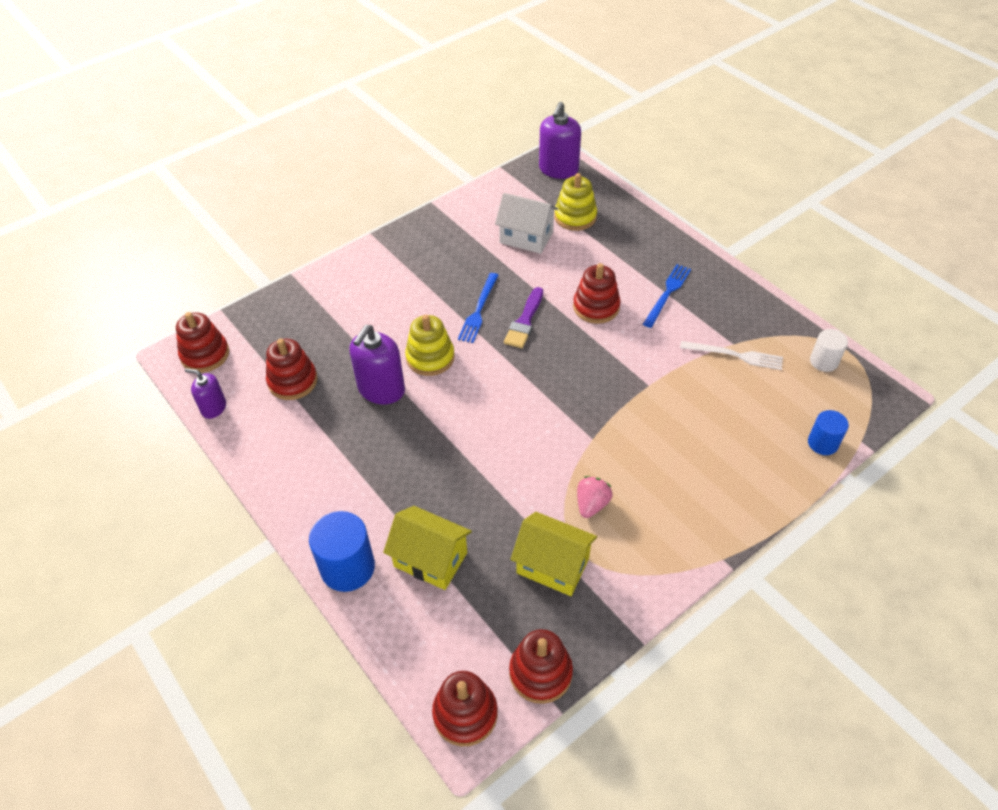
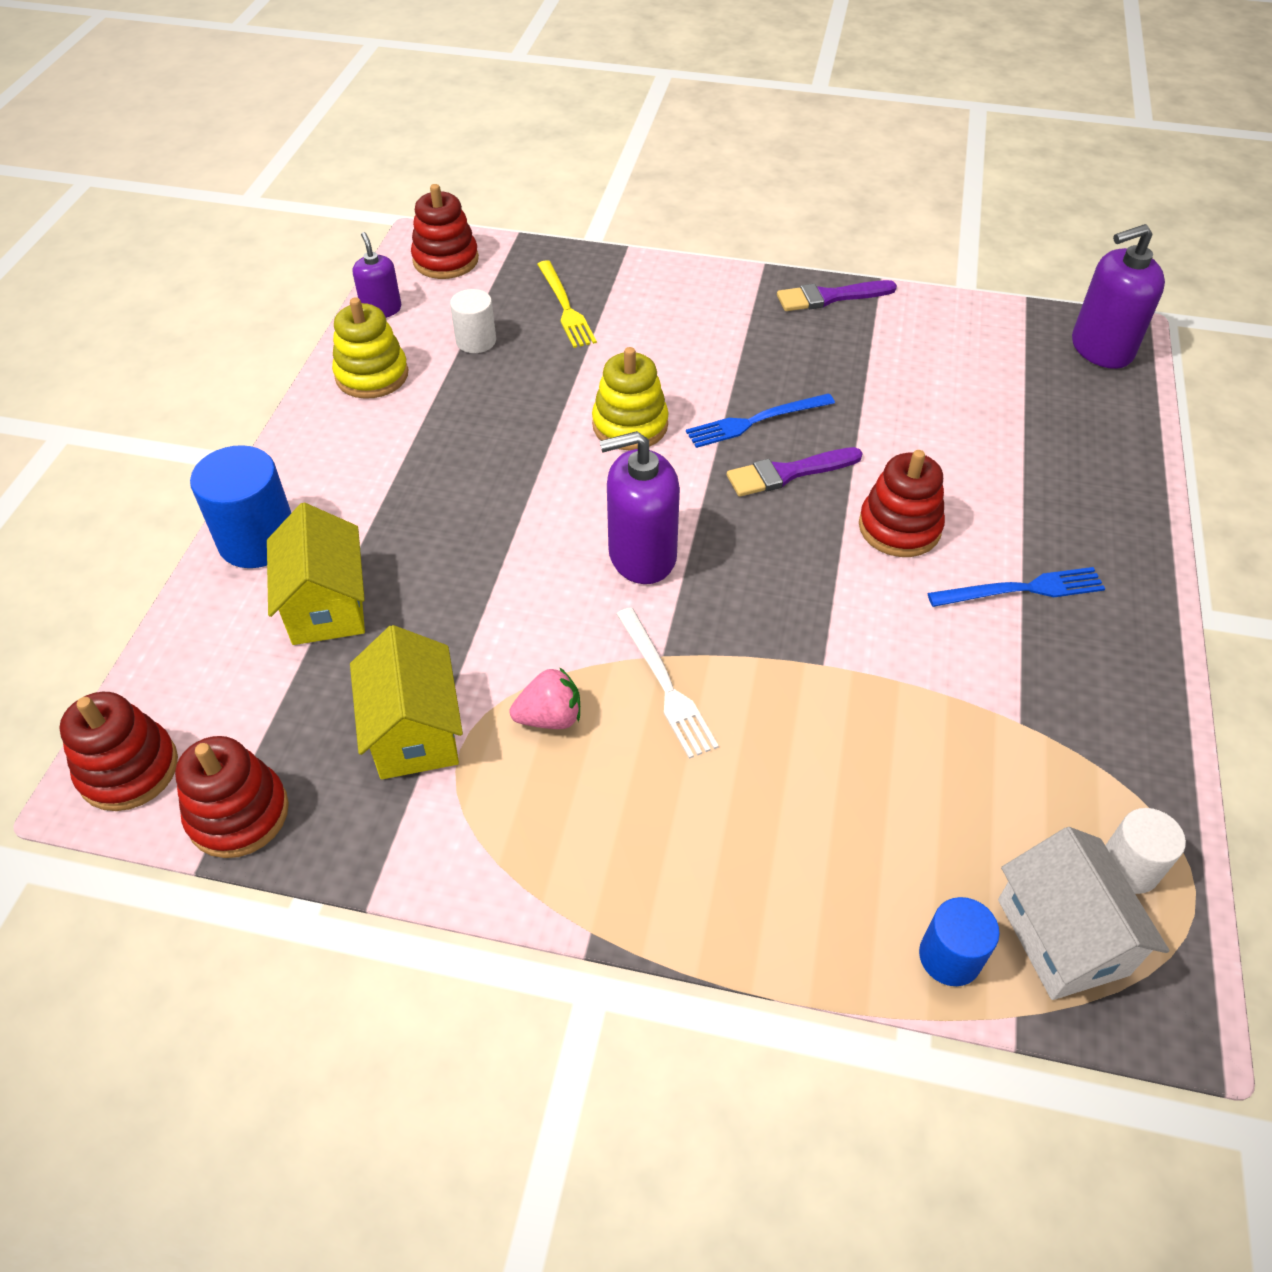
camera: 50 degrees right, 0 degrees up
red stacking toy [266,339,318,400] -> white cylinder [450,289,496,353]
purple soap dispenser [349,325,405,404] -> purple soap dispenser moved to [599,431,680,584]
white house [495,193,558,254] -> white house moved to [998,827,1170,1000]
yellow stacking toy [554,173,597,231] -> yellow stacking toy moved to [332,297,408,399]
white fork [680,341,783,370] -> white fork moved to [616,607,719,759]
none -> yellow fork [537,260,597,348]
none -> purple brush [777,280,897,311]

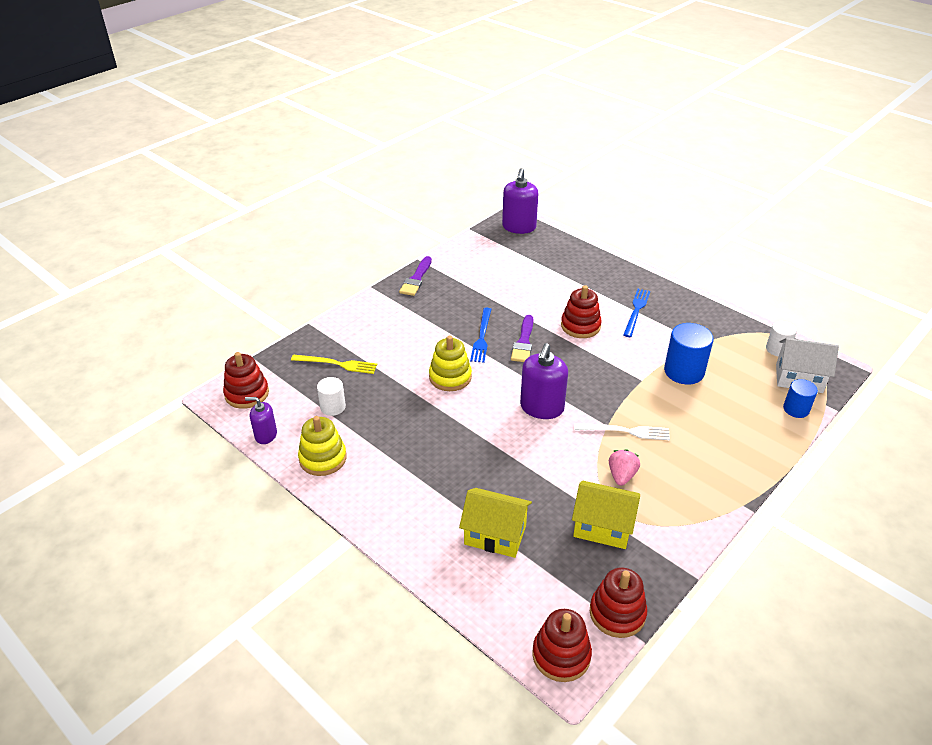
camera: 60 degrees left, 10 degrees down
blue cylinder [190,445,291,568] -> blue cylinder moved to [664,323,714,385]

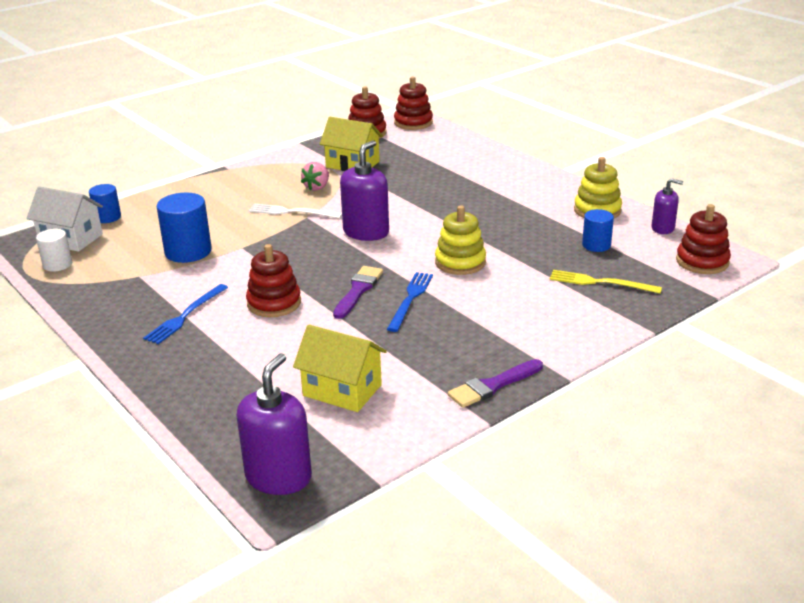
camera: 170 degrees left, 10 degrees down
white cylinder [317,377,346,416] -> blue cylinder [582,209,614,252]
purple brush [399,256,432,296] -> purple brush turned 150 degrees counterclockwise [447,359,543,408]
yellow house [459,488,532,558] -> yellow house moved to [293,325,387,412]

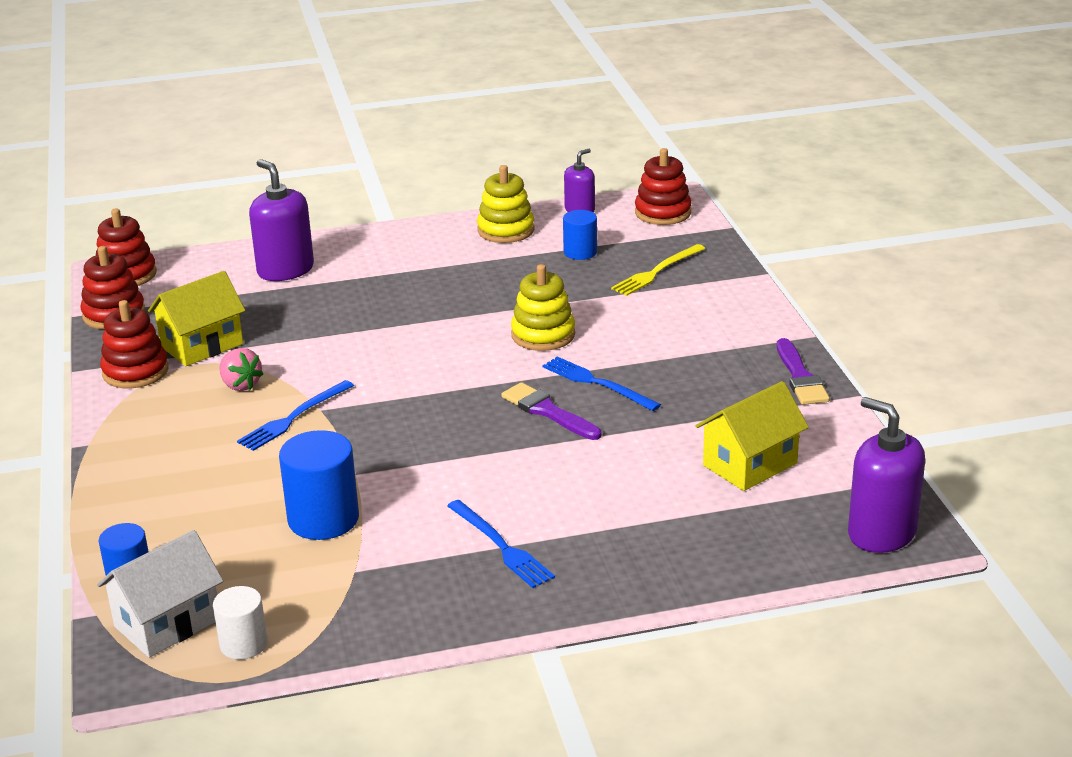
camera: 65 degrees left, 0 degrees up
red stacking toy [246,244,301,317] -> red stacking toy moved to [100,300,169,389]
white fork [249,204,342,218] -> blue fork [237,380,354,451]
purple soap dispenser [340,140,389,241] -> purple soap dispenser moved to [249,159,314,281]

